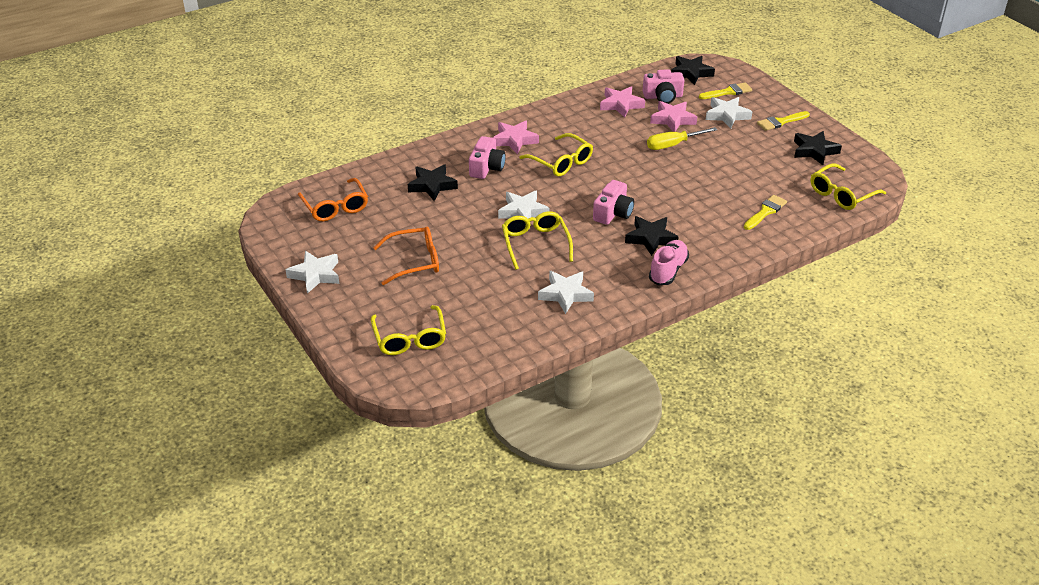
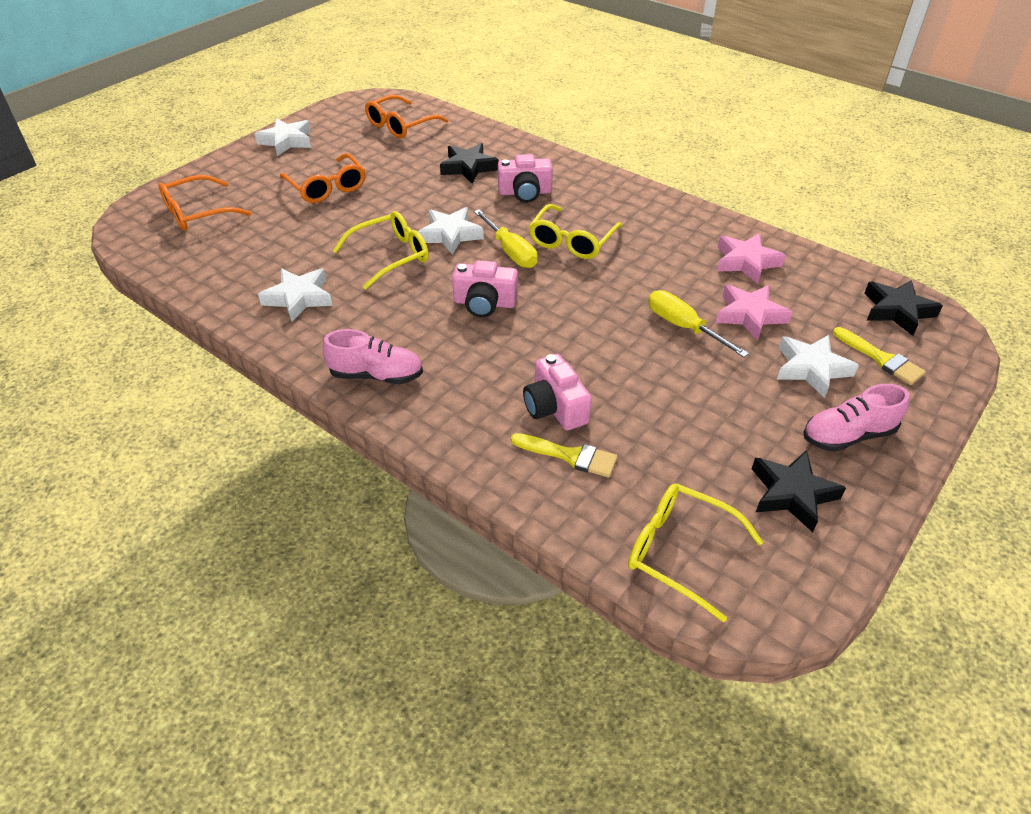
camera: 70 degrees right, 5 degrees up
yellow glasses [371,305,446,355] -> orange glasses [159,175,251,231]
pink star [493,121,539,154] -> none
black star [625,216,679,256] -> none
pink camera [643,69,684,104] -> pink camera moved to [523,354,592,431]
yellow brush [757,111,810,131] -> pink shoe [803,384,909,452]
none -> yellow screwdriver [474,209,538,268]

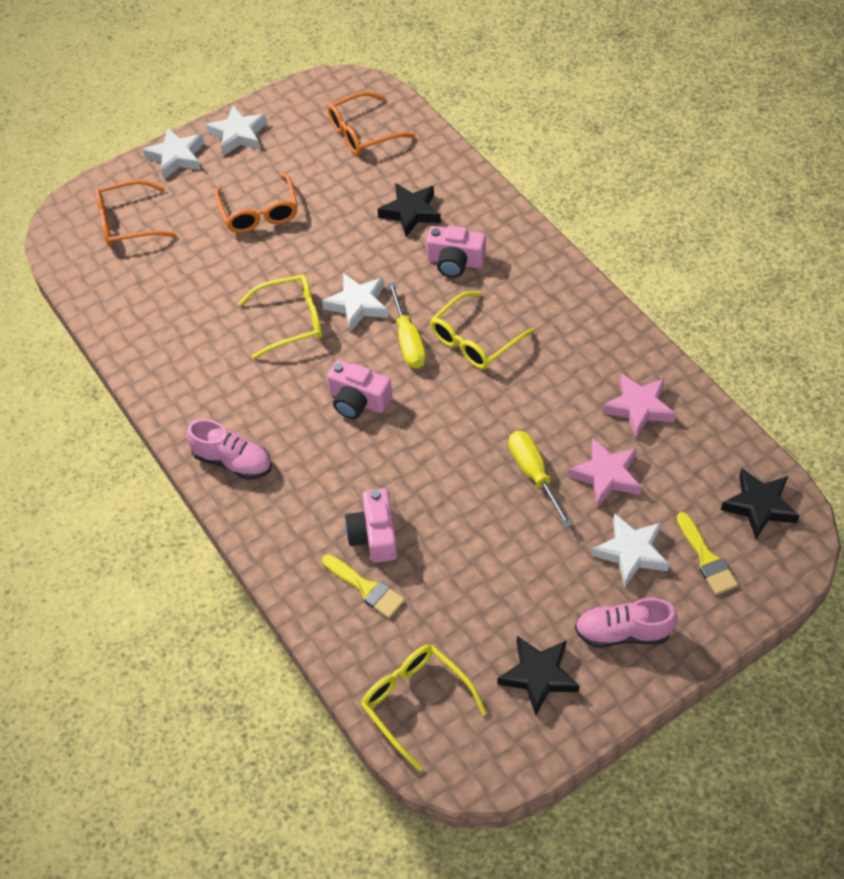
camera: 20 degrees right, 10 degrees up
white star [258,268,333,322] -> white star moved to [143,128,204,179]

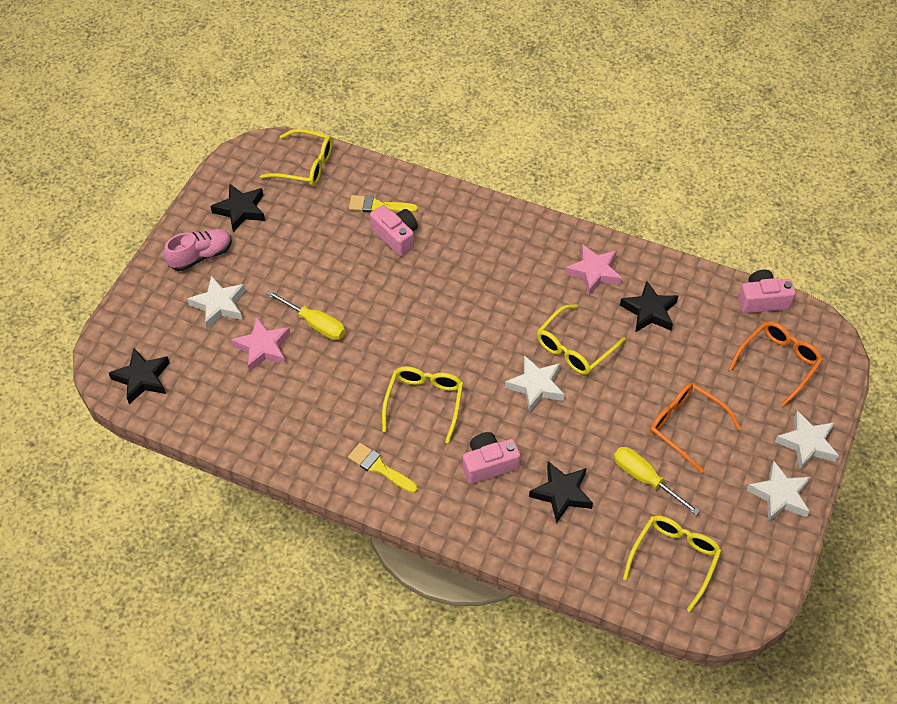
camera: 145 degrees right, 0 degrees up
pink shoe [186,419,272,480] -> none
orange glasses [327,92,415,155] -> yellow glasses [623,515,722,612]
pink camera [327,360,392,419] -> pink camera moved to [738,270,796,313]
yellow screwdriver [388,282,426,368] -> yellow screwdriver moved to [614,447,700,515]
pink star [603,373,676,438] -> pink star moved to [565,244,622,295]
yellow brush [677,512,738,595] -> yellow brush moved to [348,443,418,493]
none -> black star [620,281,678,333]

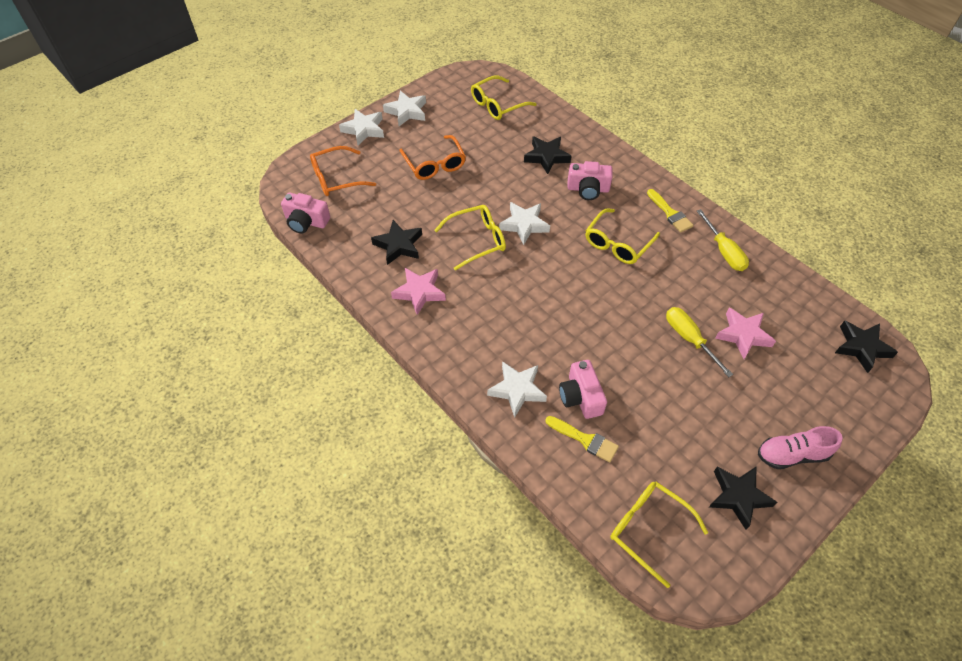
camera: 155 degrees left, 0 degrees up
white star [187,276,245,329] -> white star moved to [487,361,547,418]
yellow screwdriver [614,447,700,515] -> yellow screwdriver moved to [697,209,749,271]

